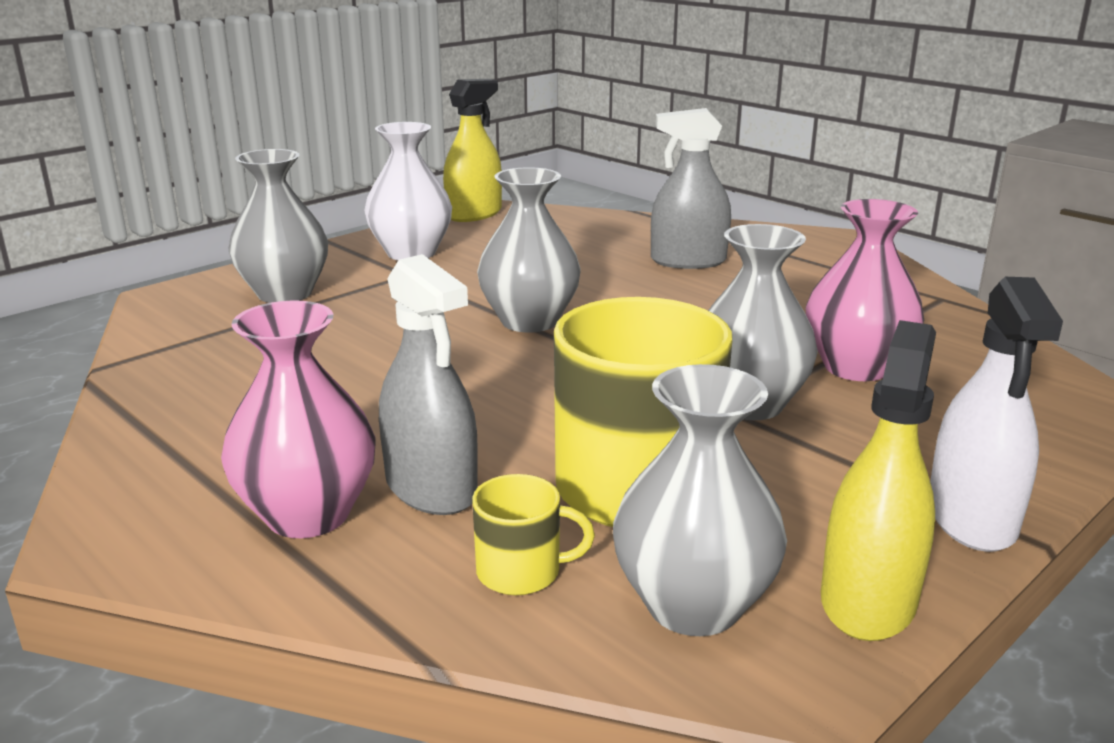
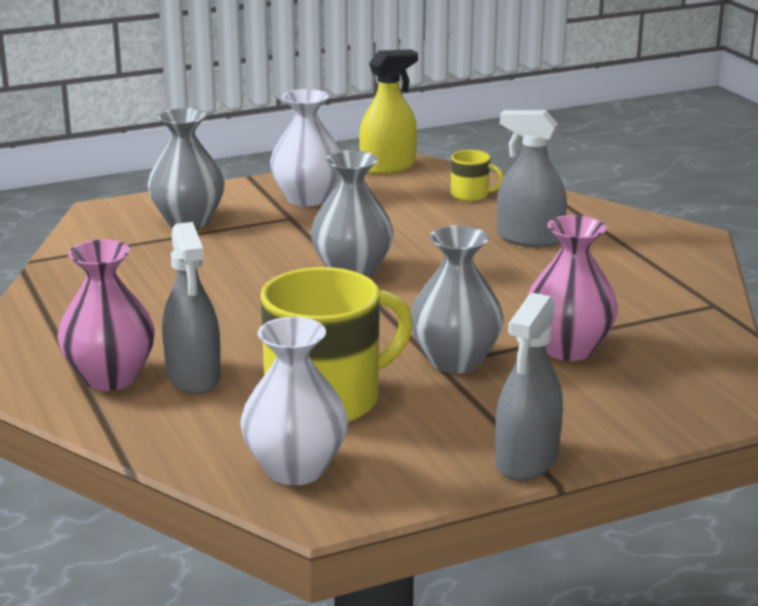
camera: 20 degrees right, 0 degrees up
yellow mug [472,474,595,595] -> yellow mug moved to [451,150,504,201]
grey vase [613,364,787,636] -> white vase [240,317,348,485]
yellow spray bottle [821,320,936,641] -> none
white spray bottle [930,277,1063,552] -> grey spray bottle [495,293,563,481]

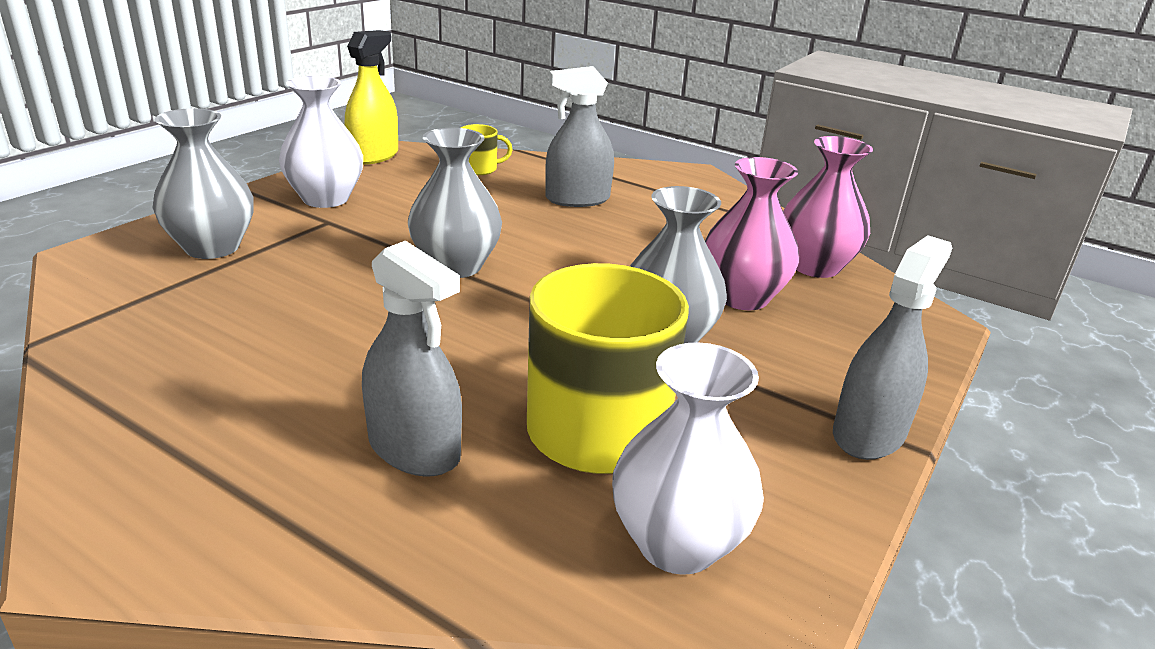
camera: 35 degrees left, 5 degrees up
pink vase [58,239,155,391] -> pink vase moved to [783,136,873,278]
grey spray bottle [495,293,563,481] -> grey spray bottle turned 135 degrees counterclockwise [833,235,952,460]

